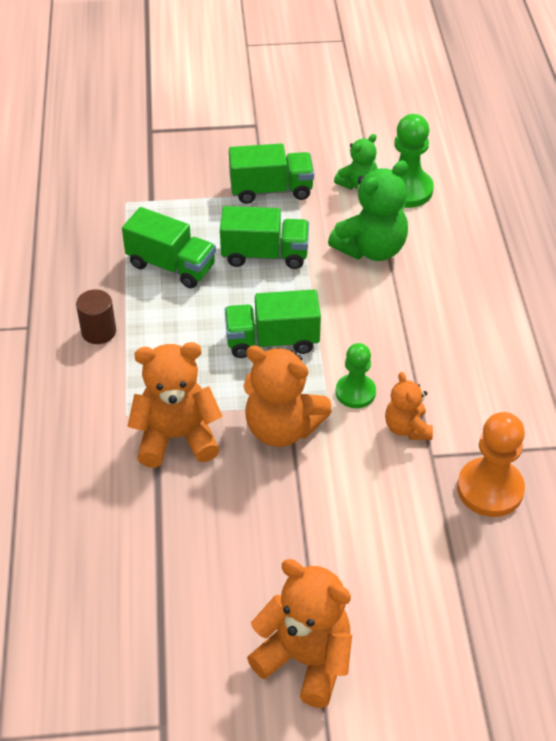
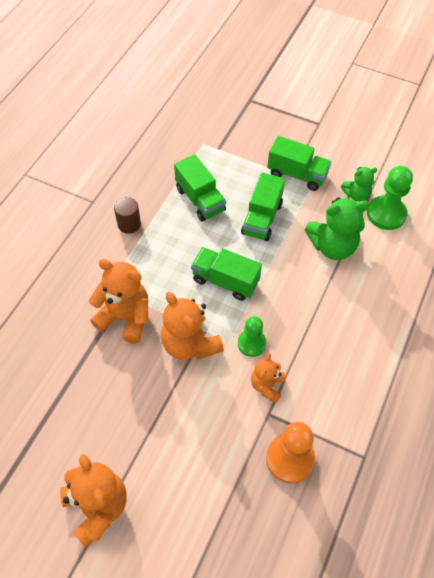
camera: 30 degrees right, 10 degrees up
green truck [220,206,309,269] -> green truck turned 75 degrees clockwise [241,172,285,241]

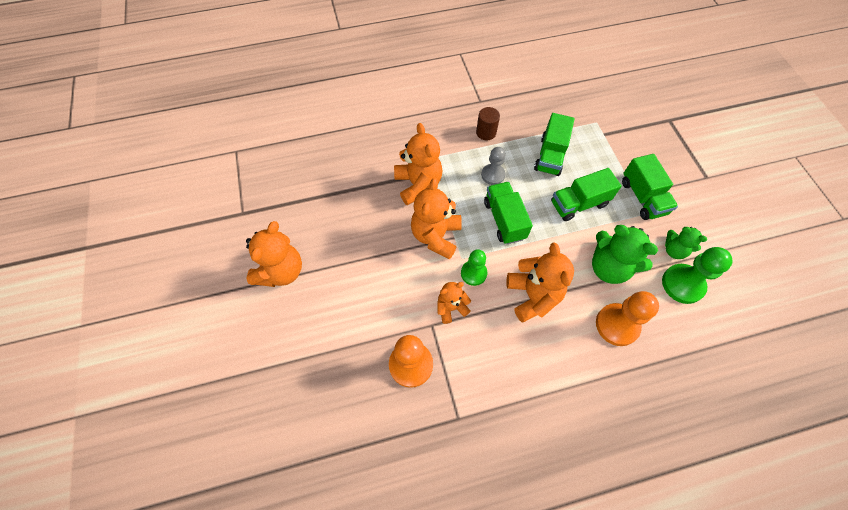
camera: 50 degrees right, 5 degrees up
none -> grey pawn [481,147,506,185]
none -> orange teddy bear [506,242,574,322]
none -> orange pawn [596,291,659,346]

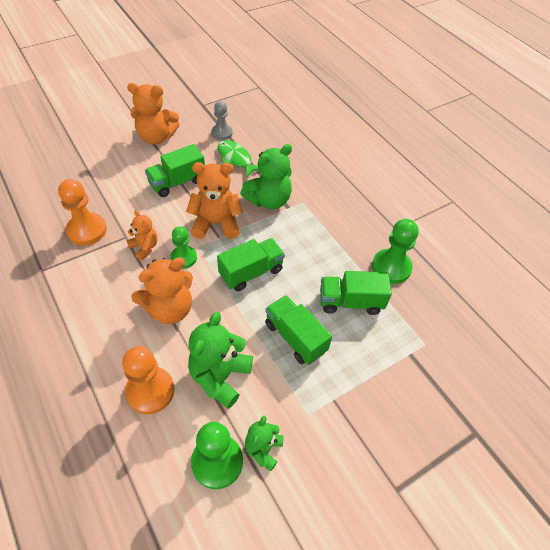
camera: 70 degrees right, 10 degrees down
orange teddy bear [394,123,442,205] -> green teddy bear [240,144,292,209]
brown cylinder [476,107,500,140] -> none
grey pawn [481,147,506,185] -> grey pawn moved to [211,101,232,140]
green truck [622,154,678,220] -> green truck moved to [145,144,205,197]
none -> green fish [218,140,258,178]
none -> green pawn [372,219,419,284]

